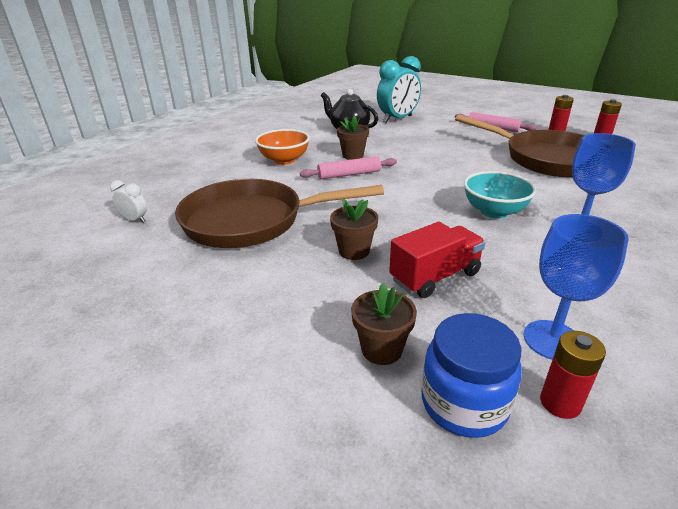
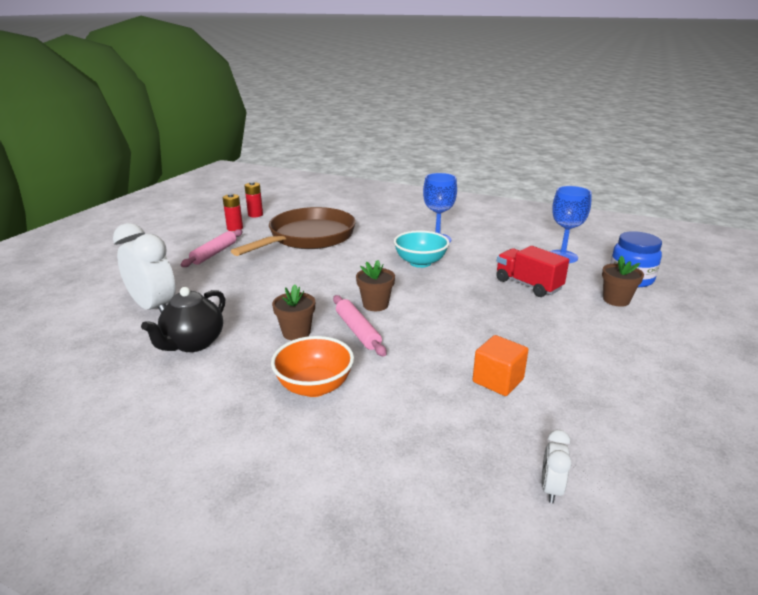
camera: 100 degrees left, 5 degrees down
brown pan [175,179,384,248] -> orange cube [473,335,528,396]
brown flower pot [330,199,378,260] -> brown flower pot moved to [356,260,395,311]
turquoise clock [377,56,421,123] -> white clock [113,223,176,312]
red battery [540,331,606,419] -> none

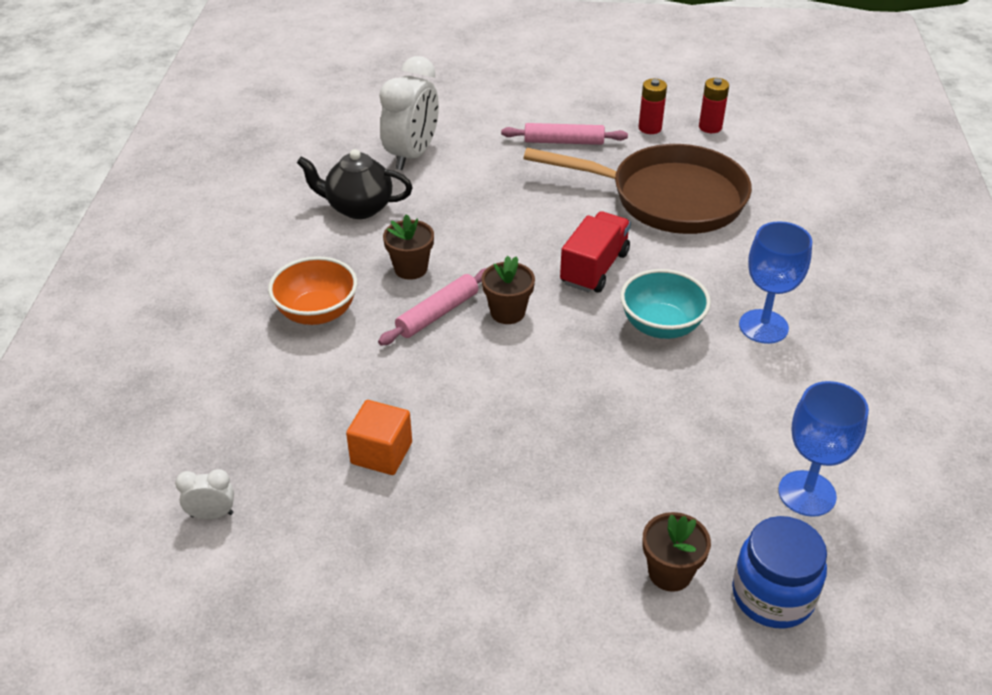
camera: 70 degrees right, 15 degrees up
red truck [496,246,569,297] -> red truck moved to [560,211,631,293]

